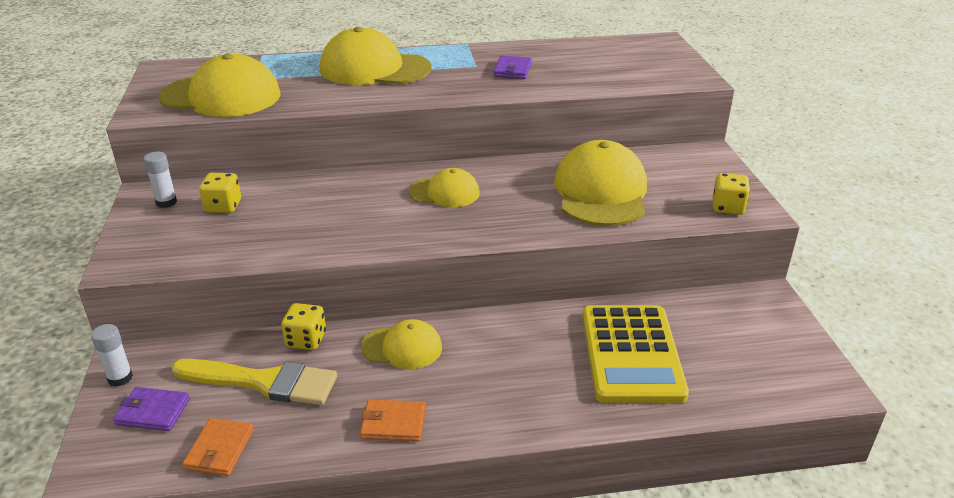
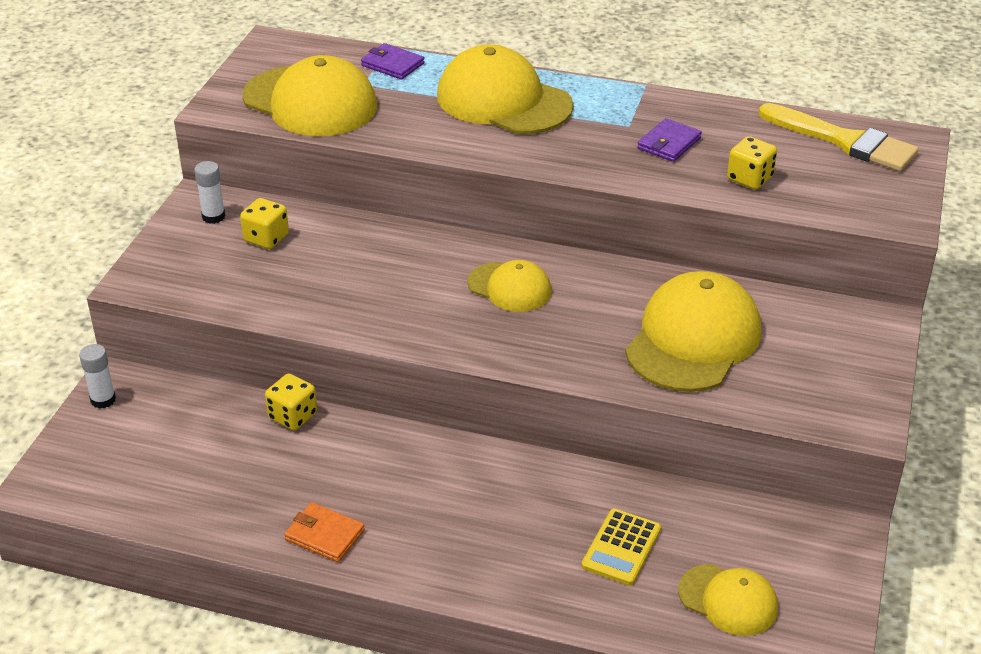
camera: 25 degrees right, 5 degrees up
purple wallet [113,387,190,431] -> purple wallet moved to [361,43,425,80]
yellow brush [172,359,337,405] -> yellow brush moved to [758,103,919,171]
orange wallet [182,418,254,476] -> none
yellow cap [361,319,442,369] -> yellow cap moved to [678,564,778,636]
yellow calculator [582,305,689,403] -> yellow calculator [582,509,661,585], size x0.53
yellow dice [713,173,750,215] -> yellow dice moved to [727,136,777,190]

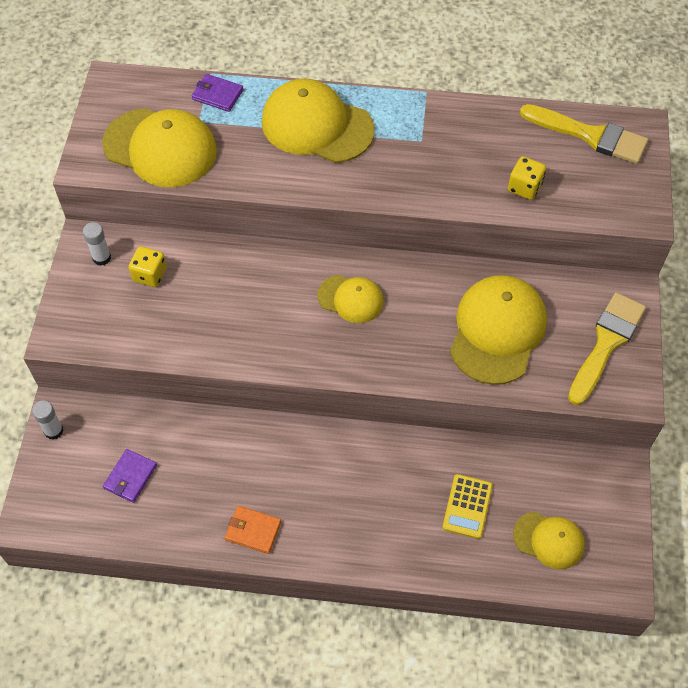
camera: 10 degrees left, 20 degrees up
yellow dice [265,373,317,430] -> none
purple wallet [637,118,702,162] -> purple wallet moved to [103,449,157,503]
none -> yellow brush [568,292,646,405]

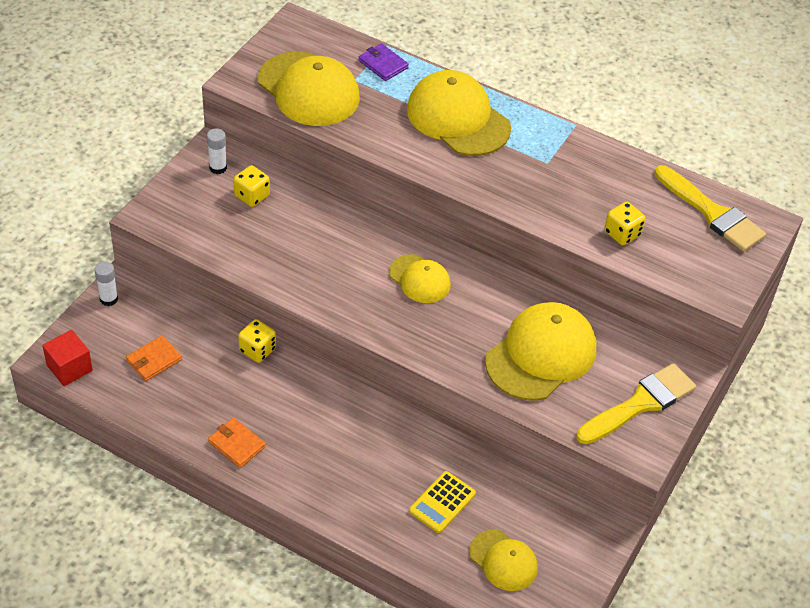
camera: 20 degrees right, 10 degrees down
purple wallet [103,449,157,503] -> orange wallet [126,336,182,381]
none -> red cube [43,330,93,386]
none -> yellow dice [238,319,276,363]

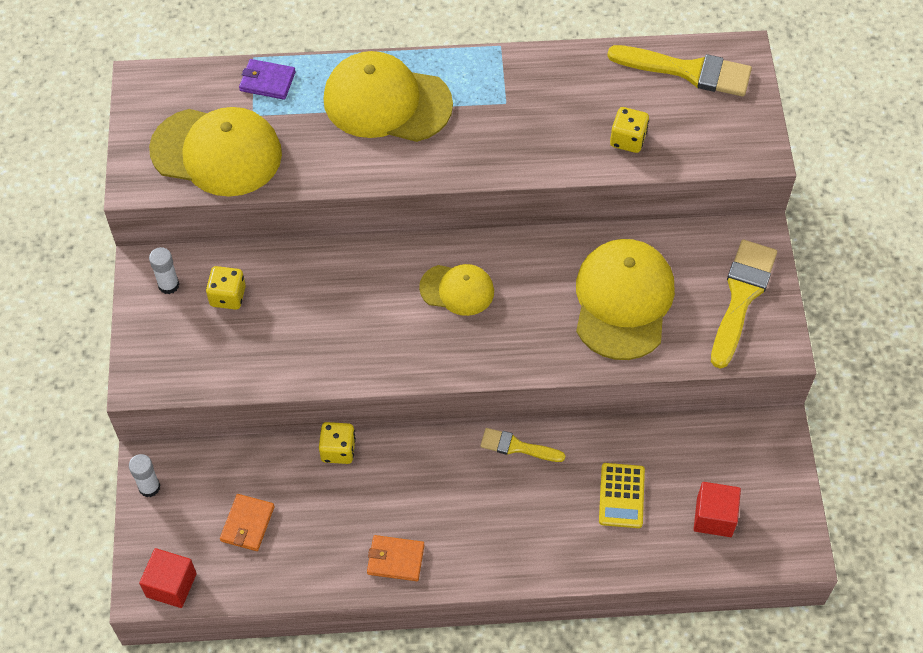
camera: 30 degrees left, 10 degrees up
yellow cap [469,530,538,591] -> red cube [694,482,741,537]
none -> yellow brush [480,428,565,462]

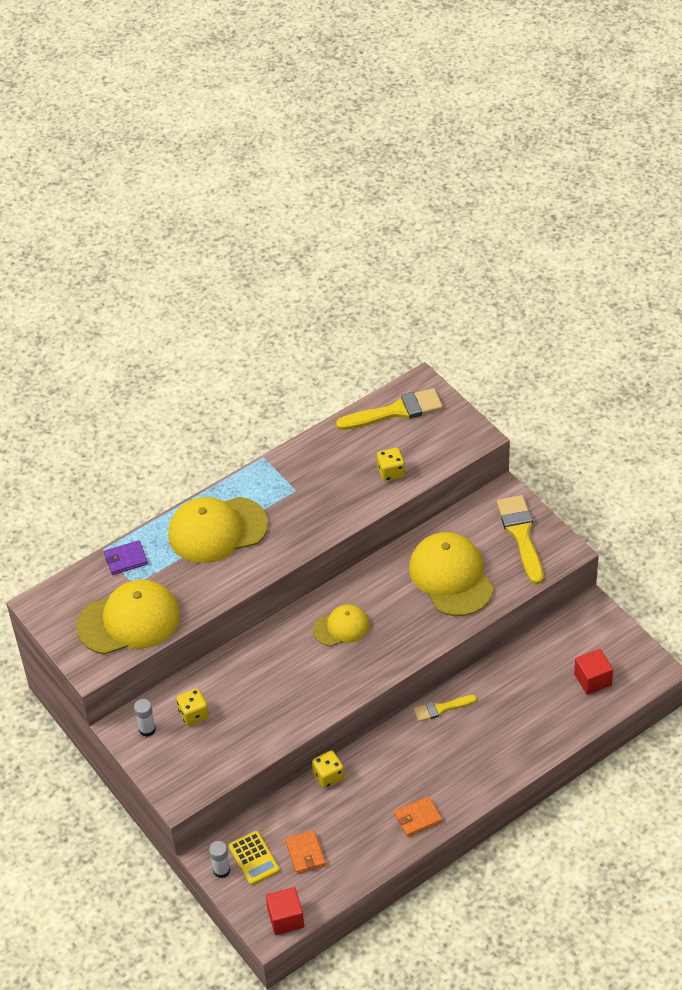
camera: 30 degrees left, 10 degrees down
yellow calculator [599,463,645,528] -> yellow calculator moved to [228,831,280,885]

